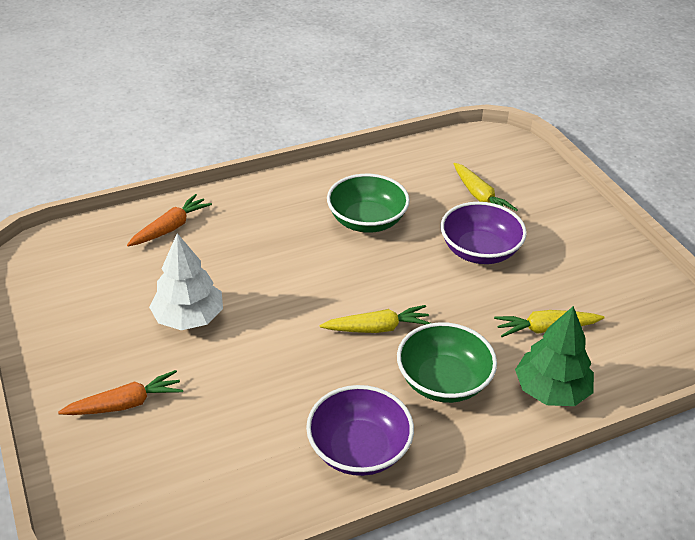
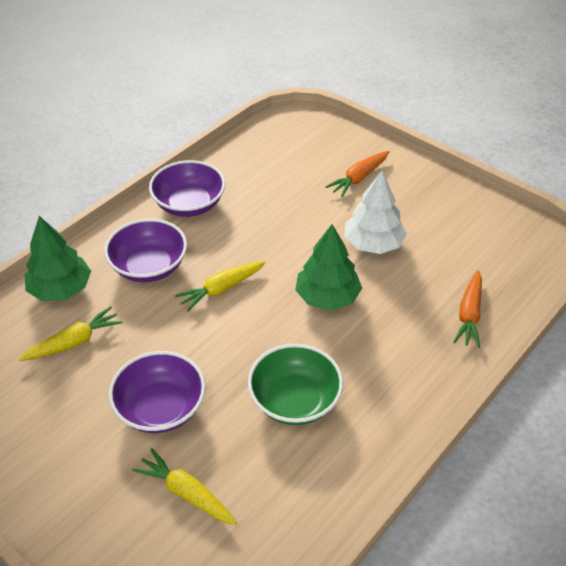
camera: 155 degrees right, 5 degrees up
green bowl [397,322,497,403] -> purple bowl [104,219,187,282]
none -> green tree [295,224,362,310]

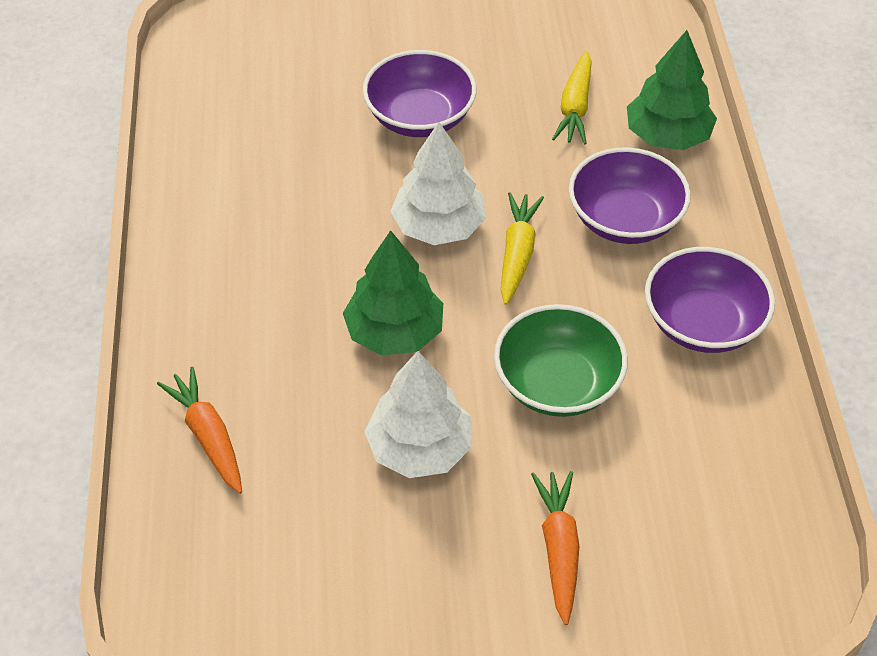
camera: 135 degrees right, 5 degrees up
yellow carrot [132,448,237,525] -> none
green bowl [248,344,343,425] -> green bowl moved to [494,304,628,417]
none -> white tree [390,122,486,245]

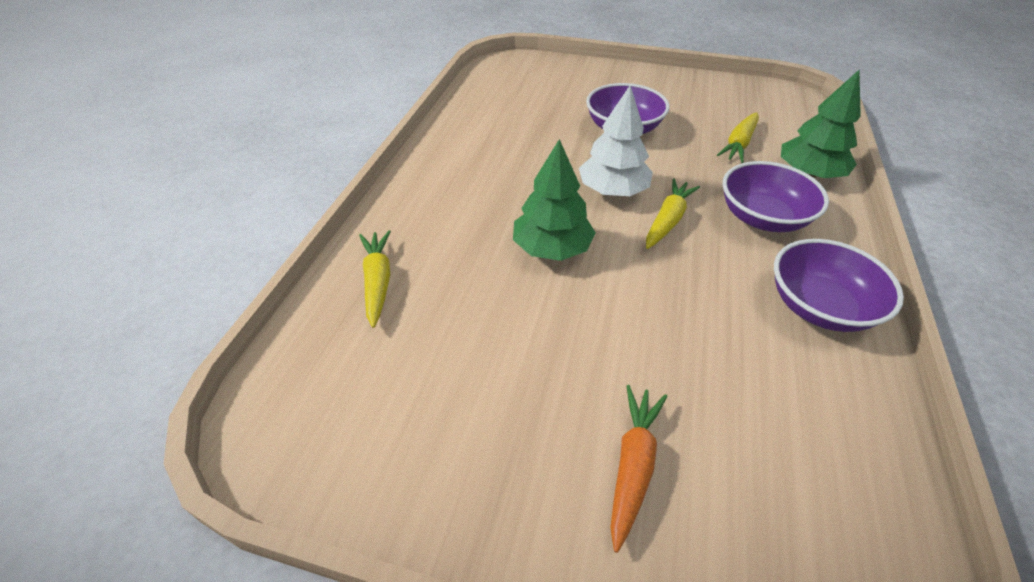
camera: 20 degrees right, 5 degrees down
orange carrot [157,367,242,494] -> yellow carrot [359,230,391,328]
white tree [364,351,471,478] -> none
green bowl [494,304,628,417] -> none

